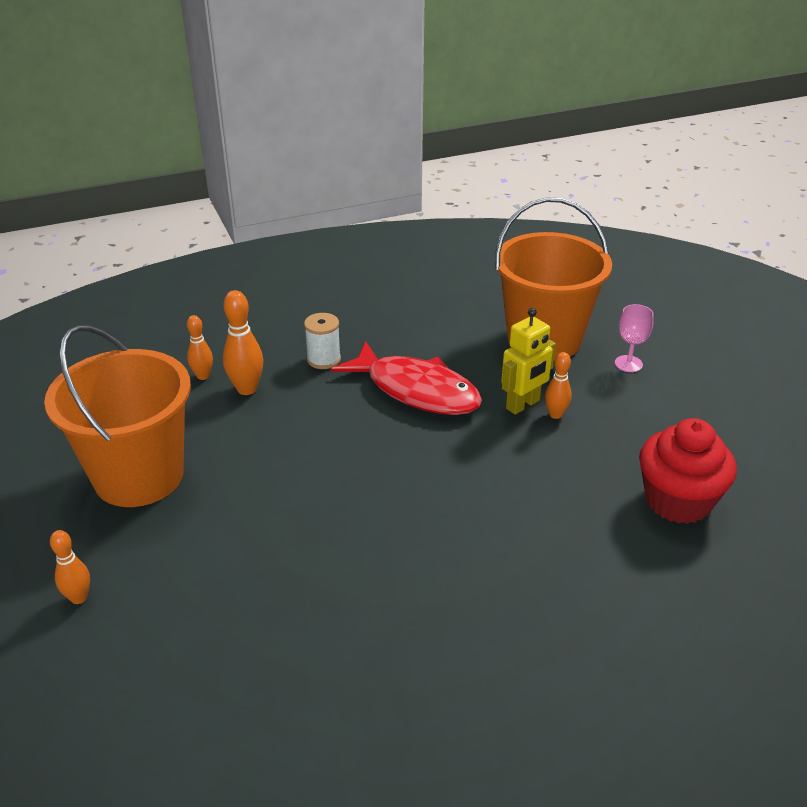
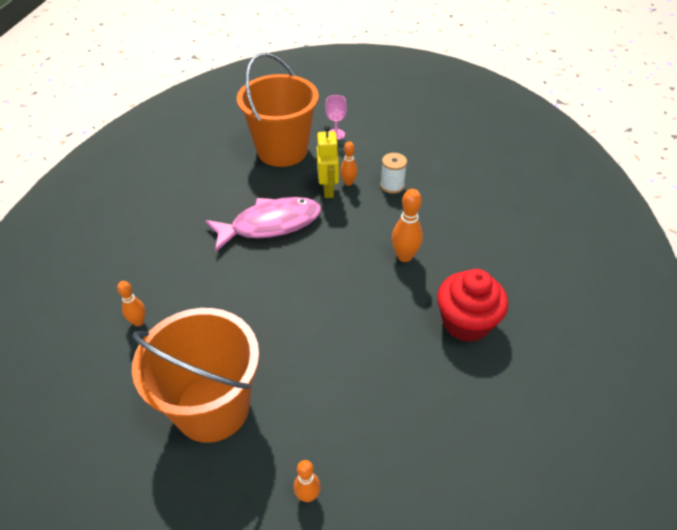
camera: 55 degrees left, 10 degrees up
orange bowling pin [223,290,263,395] -> orange bowling pin moved to [392,189,423,262]
white spool [304,313,341,369] -> white spool moved to [380,153,407,194]
red fish [331,342,482,415] -> pink fish [205,197,321,252]
red cupcake [639,418,737,524] -> red cupcake moved to [437,269,508,342]

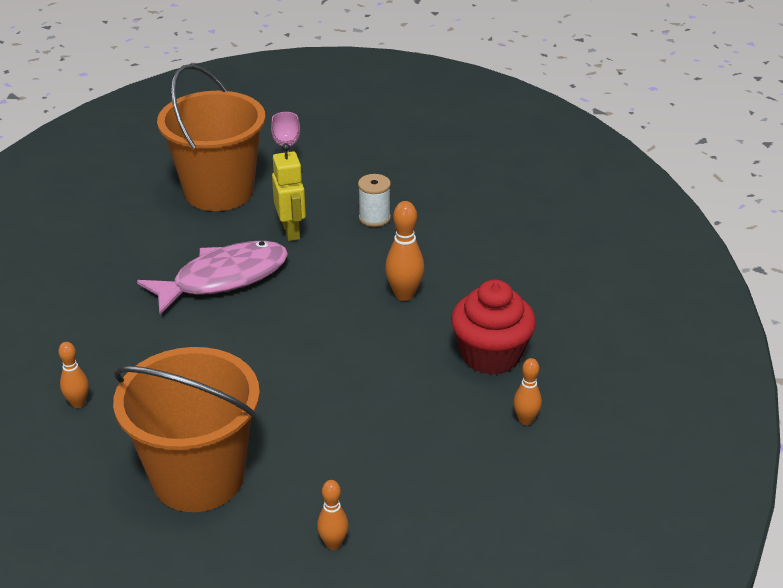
camera: 10 degrees left, 10 degrees down
orange bowling pin [340,142,358,186] -> orange bowling pin moved to [513,358,542,425]

